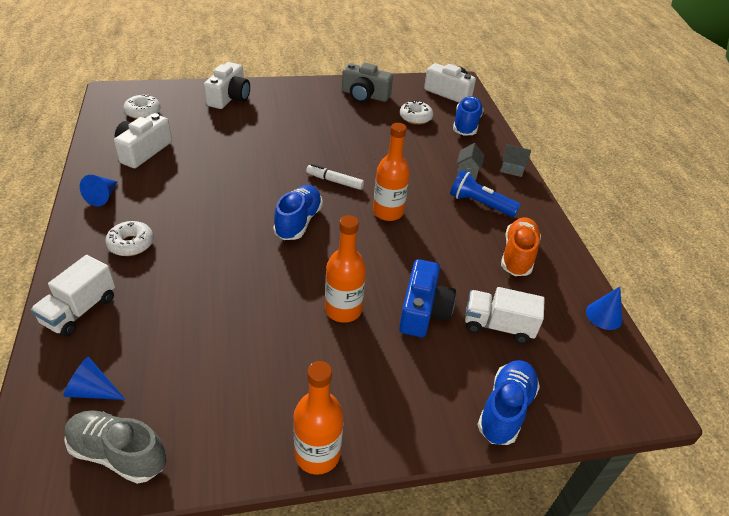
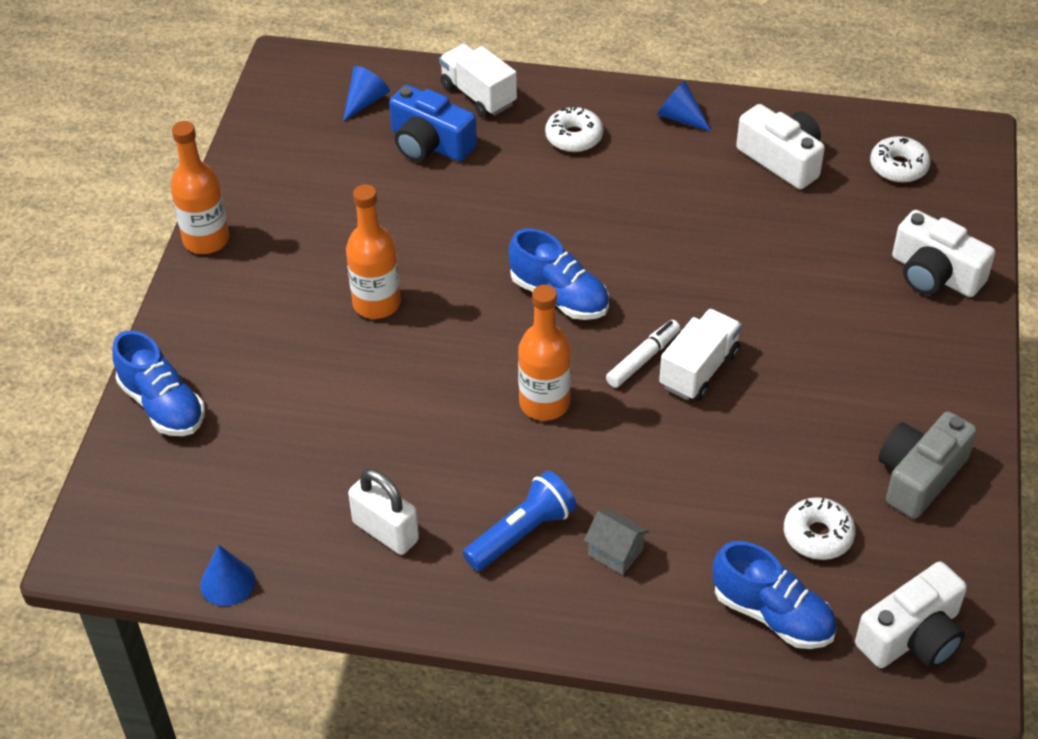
camera: 115 degrees right, 5 degrees up
grey shoe [64,410,166,484] -> none
blue camera [399,259,456,337] -> blue camera moved to [389,85,477,162]
white truck [465,287,545,344] -> white truck moved to [659,309,742,401]
grey house [501,144,531,177] -> none
orange shoe [501,217,541,276] -> white padlock [348,469,419,555]

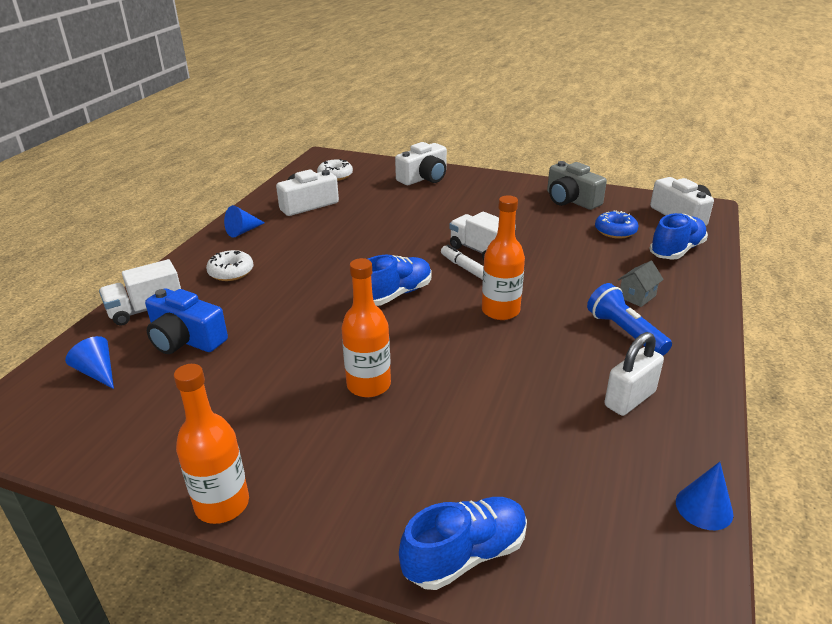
camera: 80 degrees left, 15 degrees down
blue camera [389,85,477,162] -> blue camera turned 75 degrees clockwise [145,289,228,354]
white donut [784,497,856,560] -> blue donut [595,211,639,239]

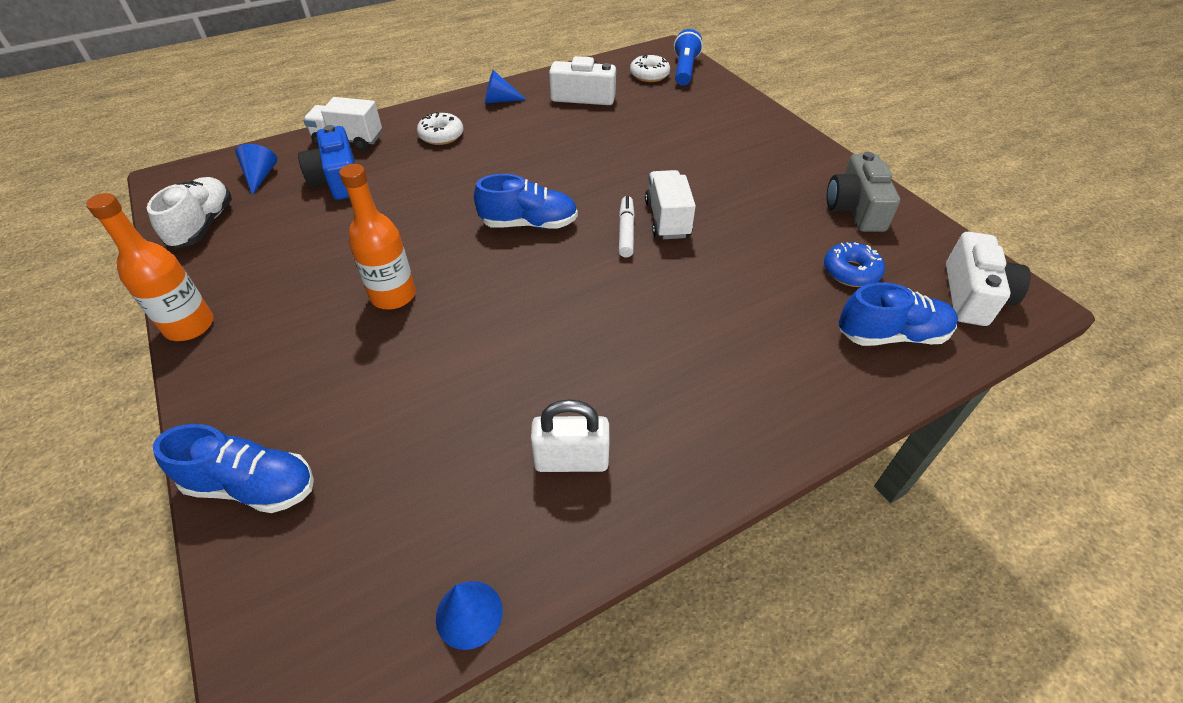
camera: 40 degrees right, 15 degrees up
white camera [395,142,447,185] -> none
orange bottle [482,195,525,320] -> none
blue flashlight [587,283,672,356] -> blue flashlight moved to [674,29,703,86]
grey house [618,261,664,307] -> none
none -> white shoe [147,177,232,249]

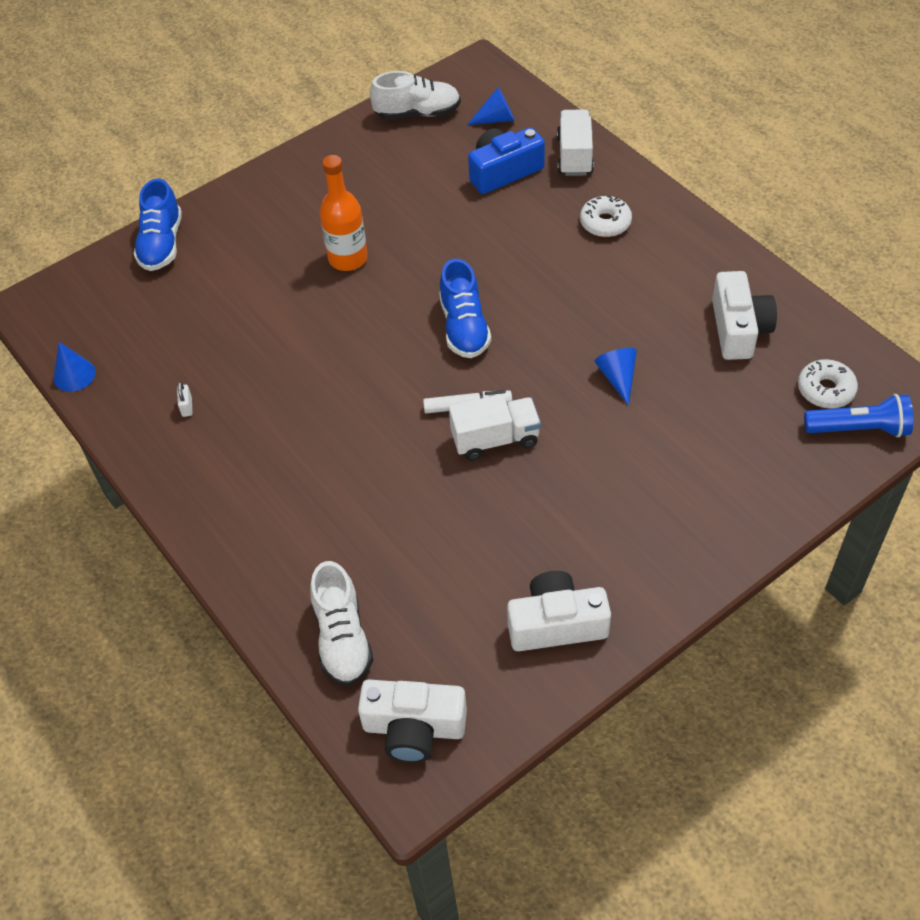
camera: 85 degrees right, 5 degrees up
orange bottle [86,193,214,341] -> none
blue cone [485,70,527,104] -> blue cone moved to [594,348,637,406]
white padlock [531,399,610,472] -> white padlock [177,382,193,417], size x0.46
blue donut [824,242,885,287] -> none
grey camera [827,152,900,232] -> white camera [507,571,611,651]
blue shoe [839,282,958,346] -> white shoe [310,561,373,686]

